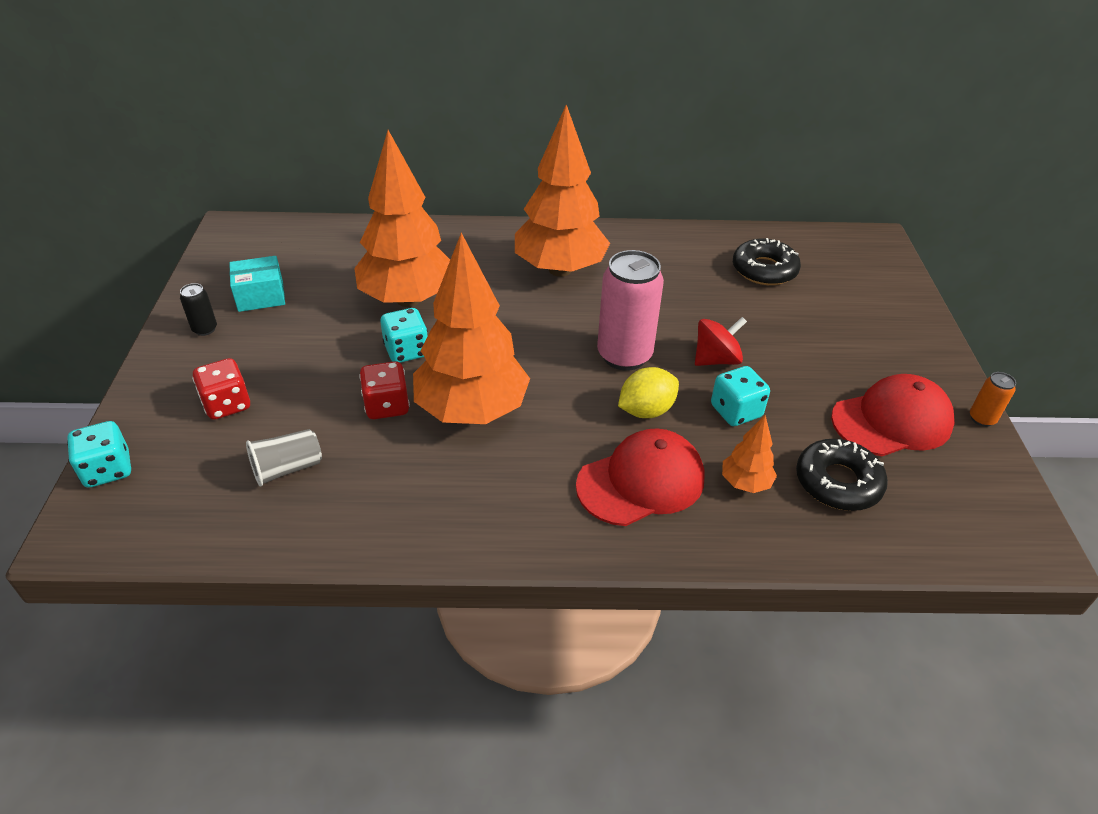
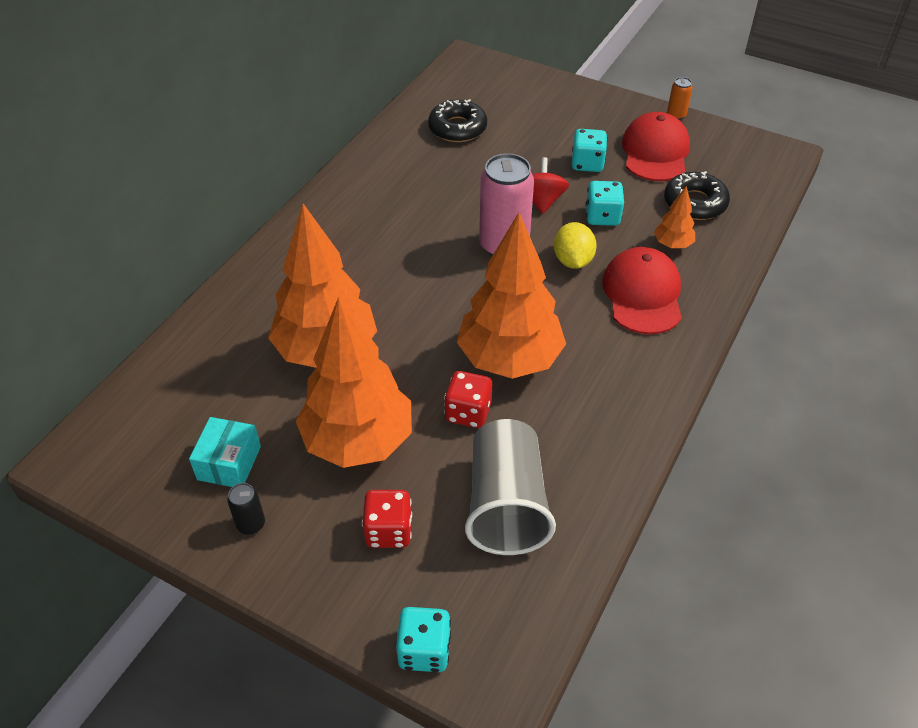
camera: 60 degrees left, 5 degrees up
grey cup [246,429,322,487] -> grey cup [465,419,556,555], size x1.88
turquoise dice [380,308,428,363] -> turquoise dice moved to [572,129,607,172]
orange tree [515,105,610,277] -> orange tree moved to [296,297,412,468]

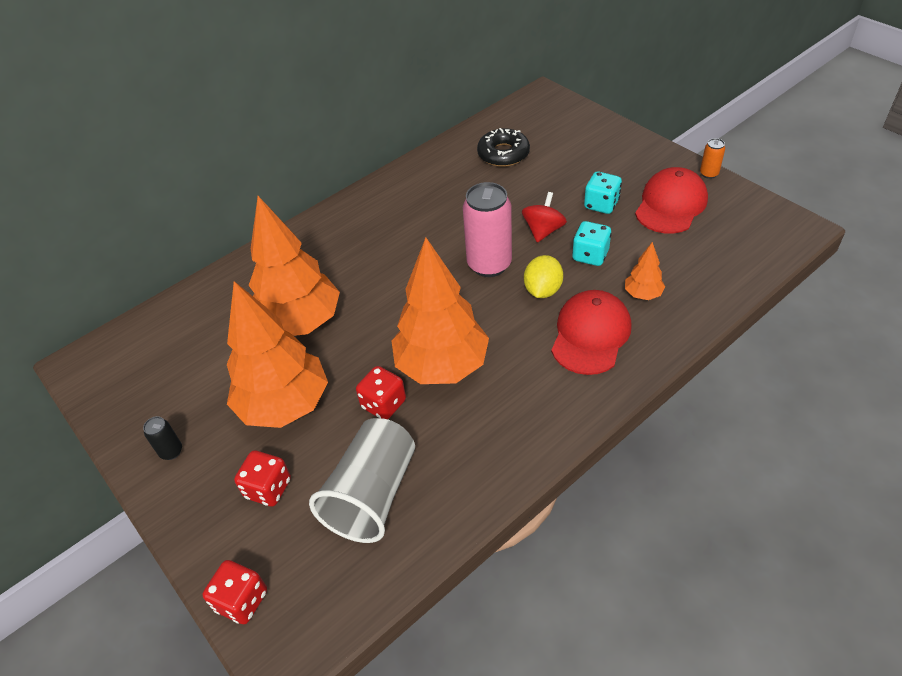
camera: 25 degrees right, 0 degrees up
turquoise box [189,417,261,487] -> none
turquoise dice [395,607,451,672] -> red dice [203,560,267,624]
black donut [664,171,730,220] -> none

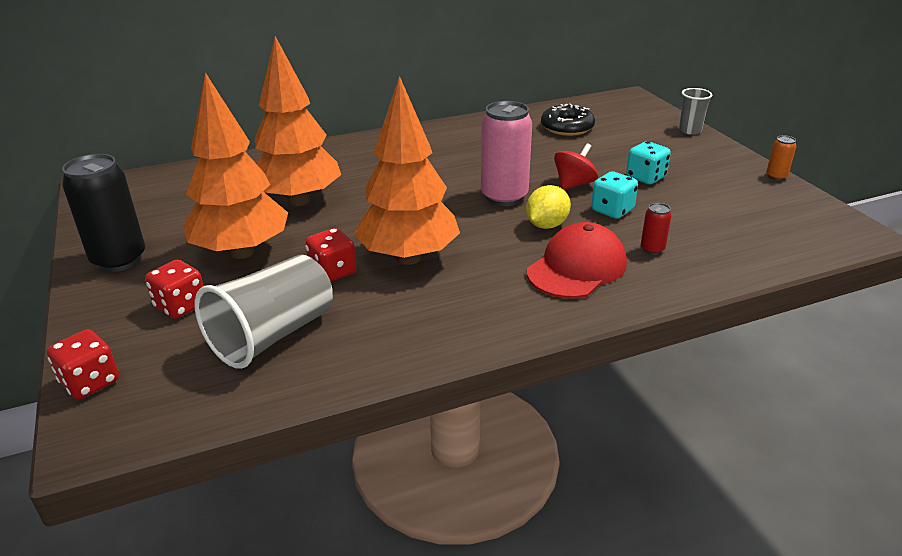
camera: 15 degrees right, 15 degrees down
black can [143,416,182,460] -> black can [62,154,145,272], size x2.20
orange tree [625,242,665,300] -> red can [641,203,671,255]
red cap [635,167,708,234] -> none
none -> grey cup [679,88,712,134]

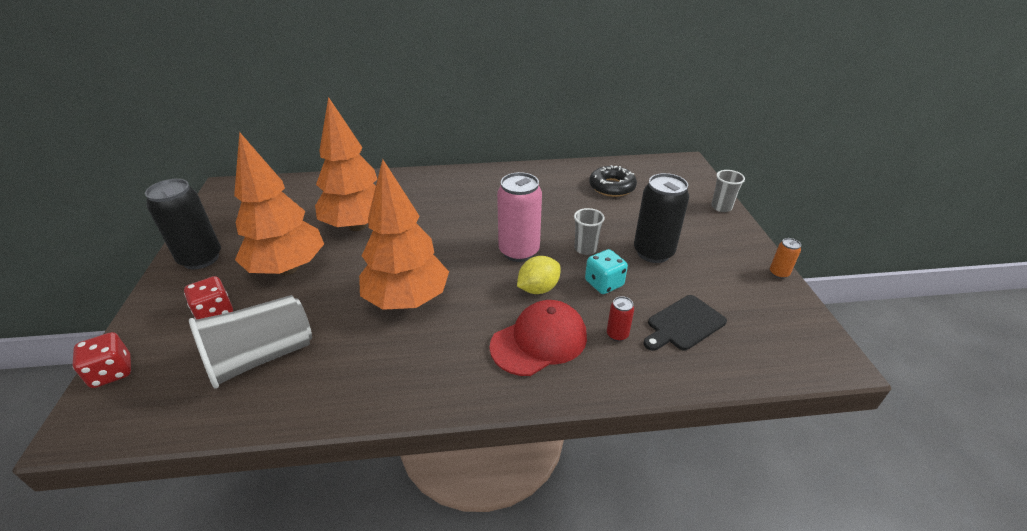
camera: 15 degrees right, 5 degrees up
red dice [305,228,357,282] -> none
red spinning top [554,143,598,190] -> grey cup [574,208,605,255]
turquoise dice [626,141,671,184] -> black can [634,173,689,263]
none -> black cutting board [643,295,727,351]

